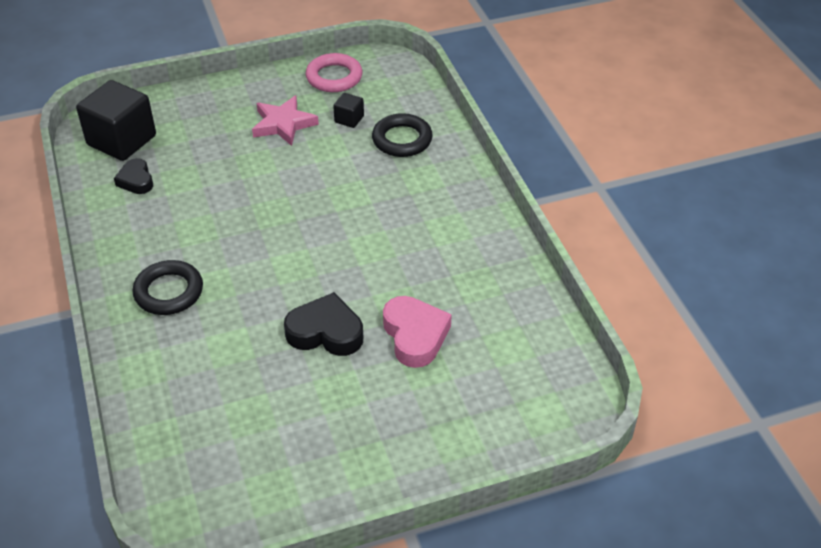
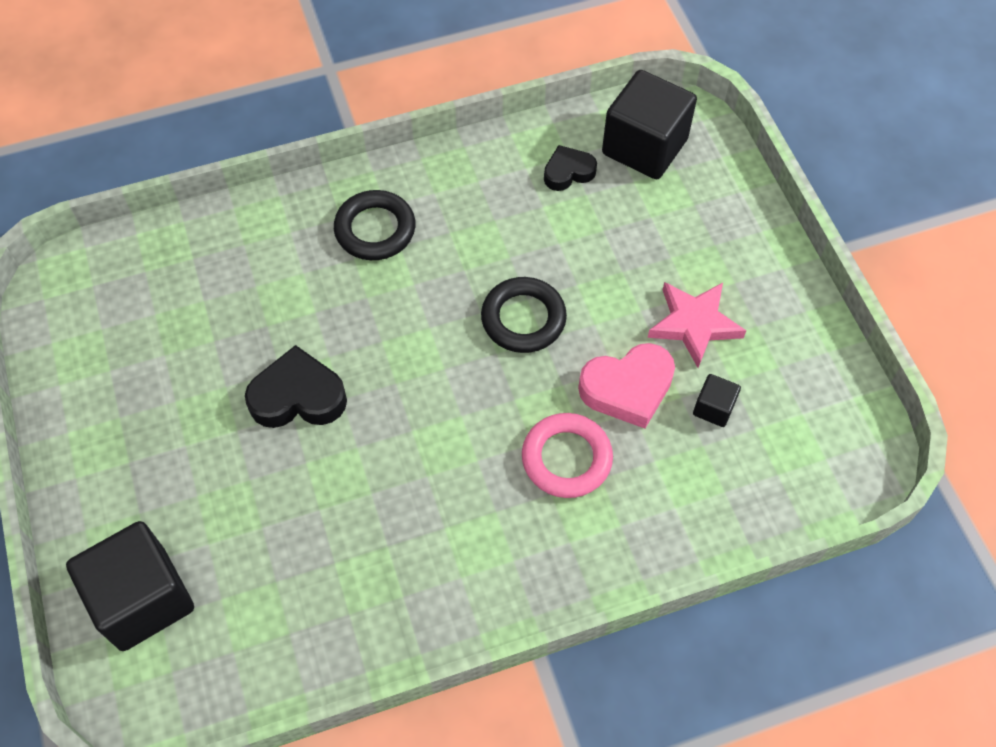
camera: 90 degrees right, 15 degrees up
black heart [284,292,363,356] -> black heart turned 105 degrees counterclockwise [245,345,347,428]
pink ring [306,53,363,92] -> pink ring moved to [522,413,613,498]
black ring [372,113,433,157] -> black ring moved to [481,277,567,353]
pink heart [383,296,452,368] -> pink heart moved to [578,343,675,429]
none -> black cube [66,521,194,651]

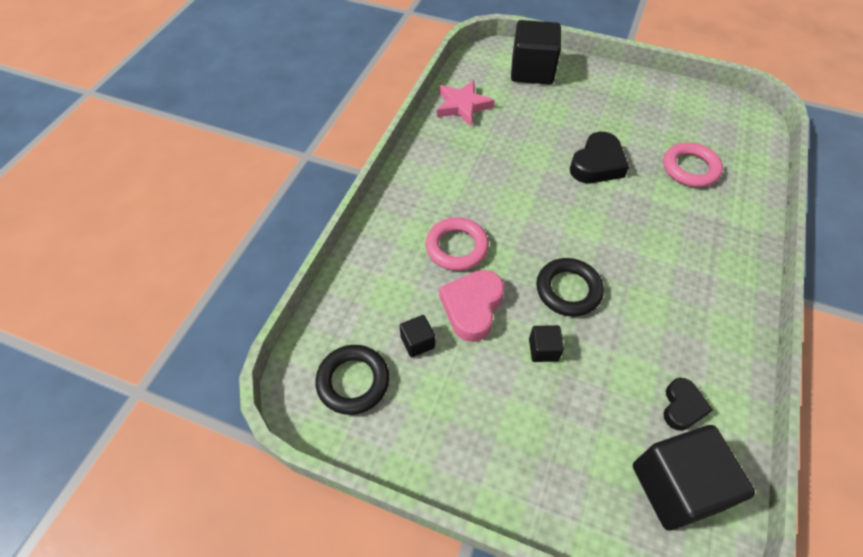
camera: 130 degrees right, 5 degrees down
black ring [334,190,415,260] -> black ring moved to [315,345,390,415]
pink star [648,282,746,368] -> pink star moved to [437,80,495,126]
none -> black cube [529,325,564,362]
none -> pink ring [663,142,723,187]

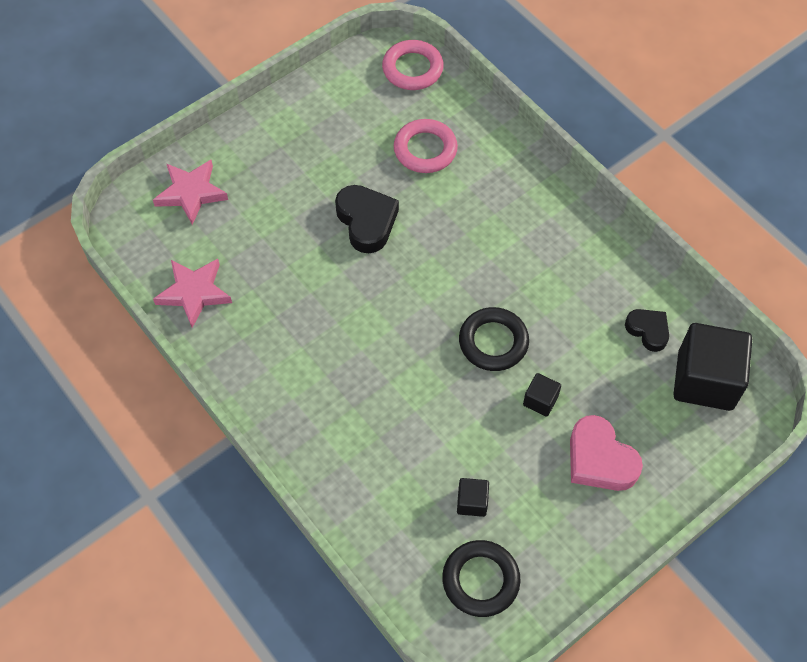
camera: 60 degrees left, 5 degrees up
pink ring [425,217,489,271] -> pink ring moved to [382,40,444,90]
pink heart [439,270,505,342] -> pink heart moved to [570,415,643,491]
black cube [511,20,561,85] -> pink star [153,160,228,225]

